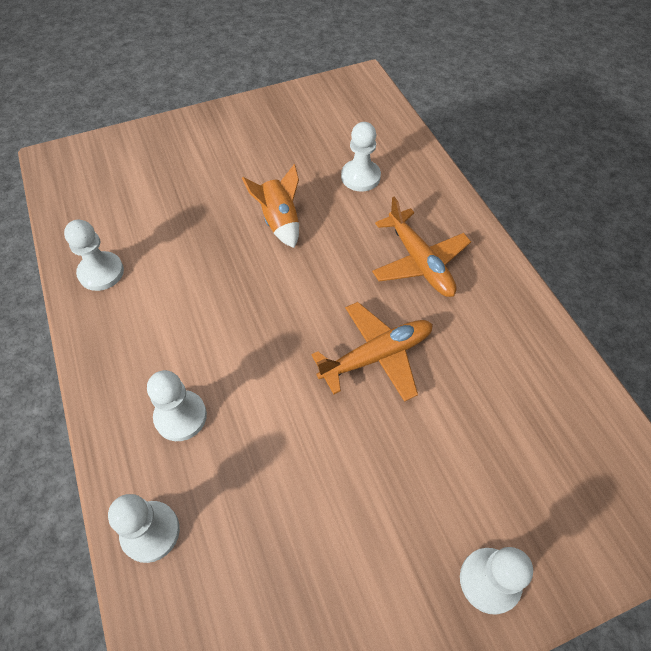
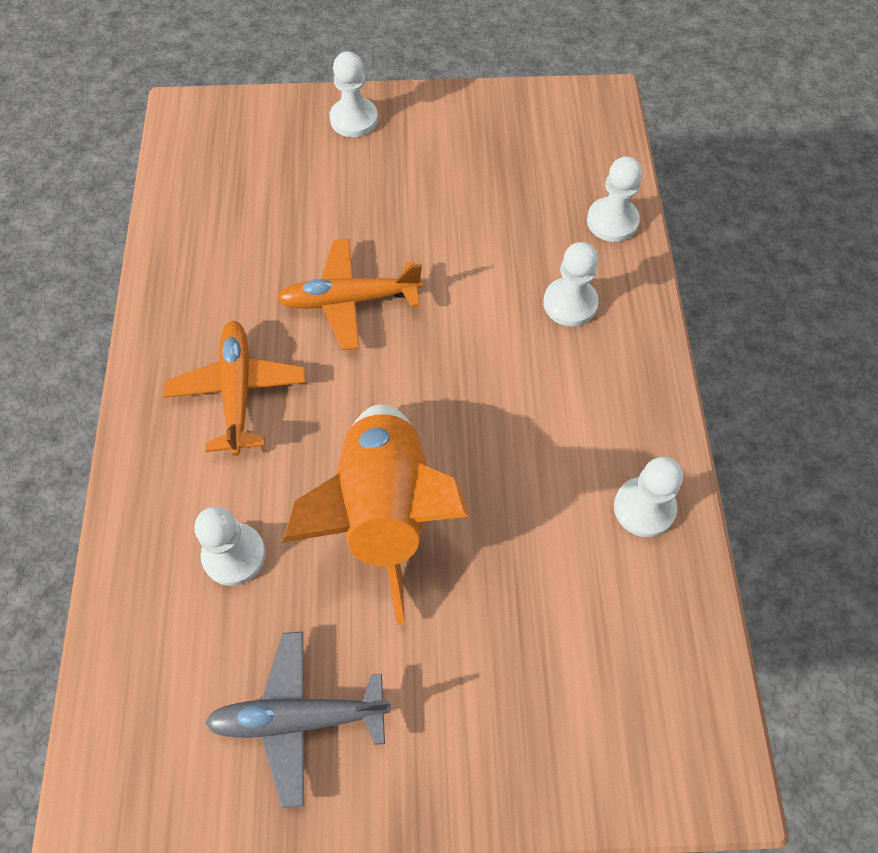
camera: 160 degrees left, 5 degrees up
orange rocket [242,164,299,248] -> orange rocket [282,404,469,625], size x1.95
none -> grey plane [205,631,391,808]

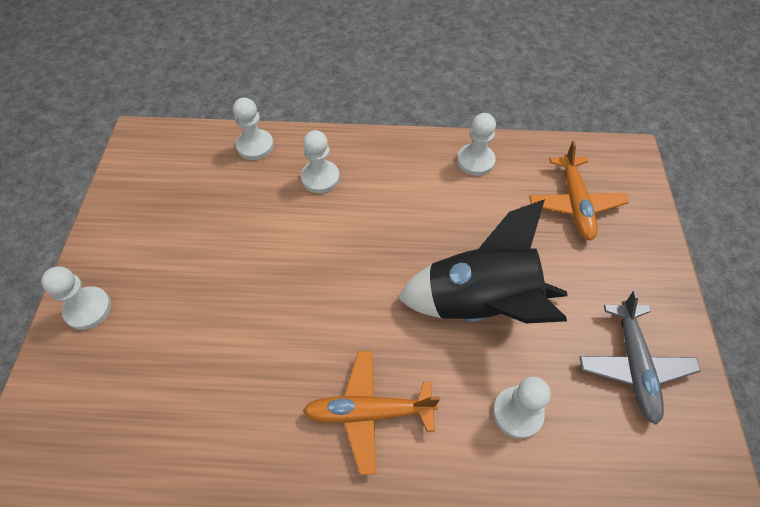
camera: 85 degrees left, 5 degrees down
orange plane [277,239,423,350] -> orange plane moved to [529,141,629,241]
orange rocket [282,404,469,625] -> black rocket [397,199,567,323]

